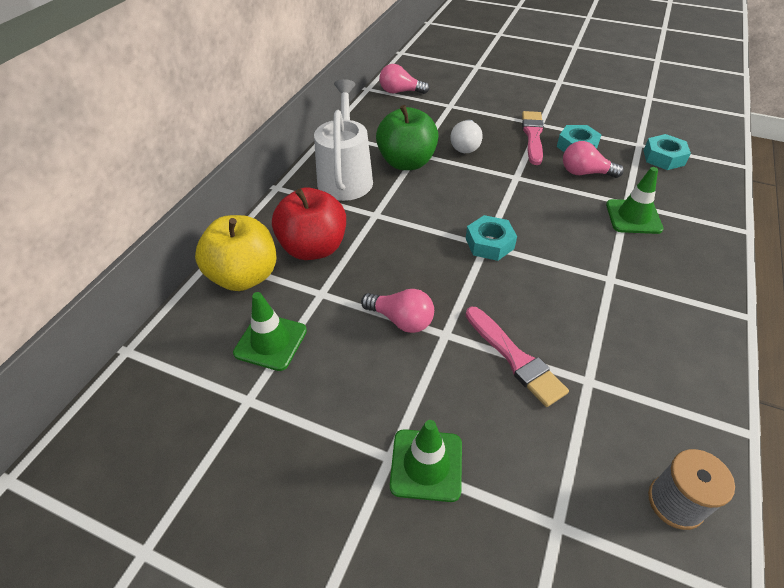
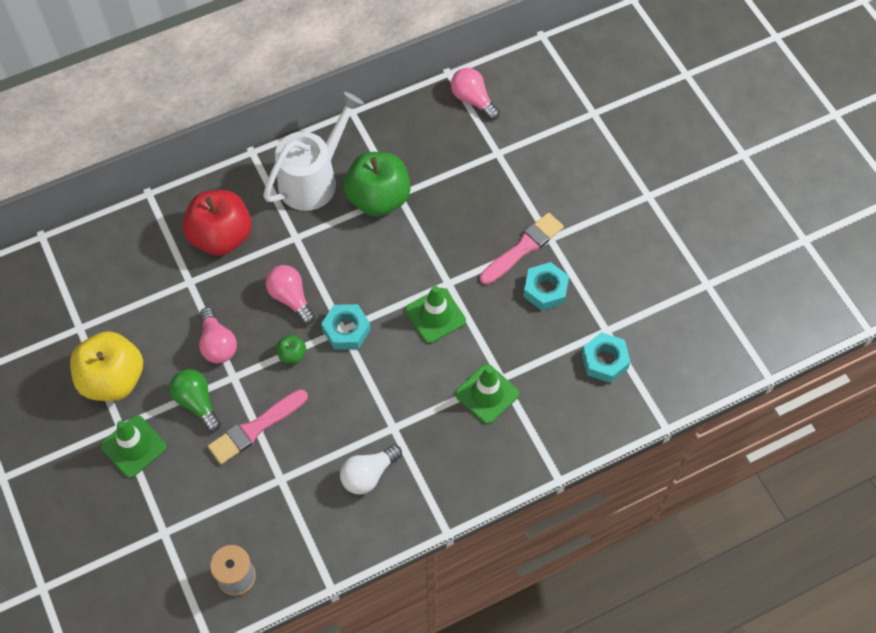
camera: 40 degrees right, 15 degrees up
yellow apple [195,215,277,291] -> yellow apple moved to [70,331,143,401]
green traffic cone [233,292,307,371] -> green traffic cone moved to [405,286,466,343]
white light bulb [451,119,483,153] -> white light bulb moved to [340,445,402,494]
pink brush [466,307,569,407] -> pink brush turned 45 degrees clockwise [208,389,308,464]
pink light bulb [563,141,624,178] -> pink light bulb moved to [266,265,315,324]
none -> green light bulb [170,369,221,432]
none -> green apple [276,335,306,364]

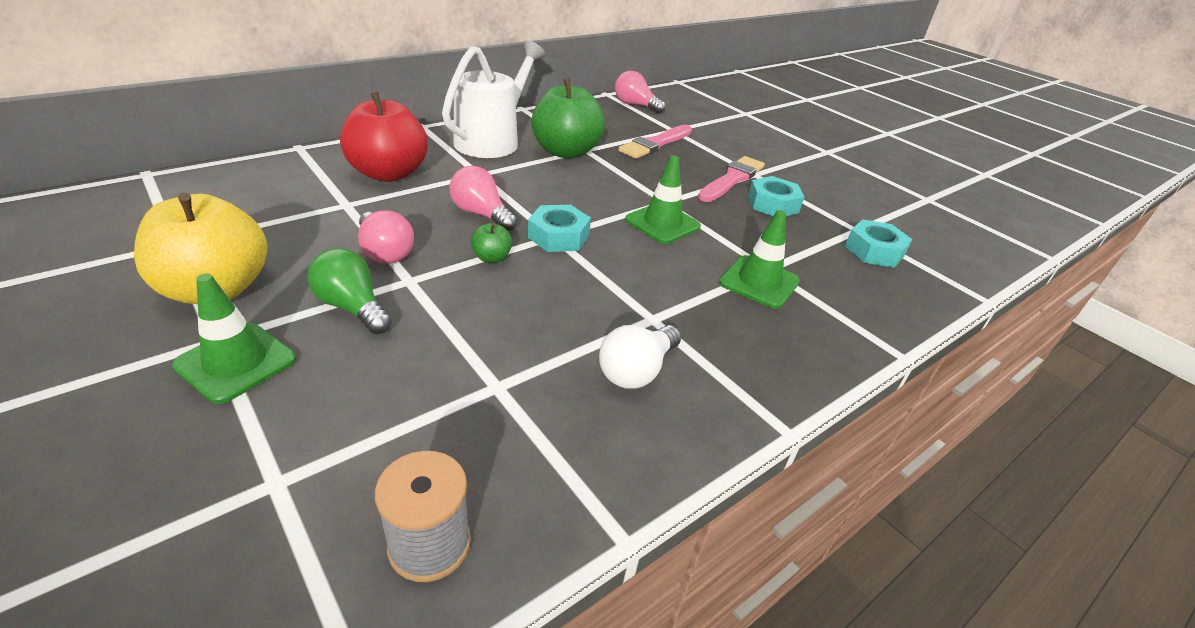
camera: 15 degrees left, 25 degrees down
pink brush [208,389,308,464] -> pink brush moved to [619,125,692,159]

